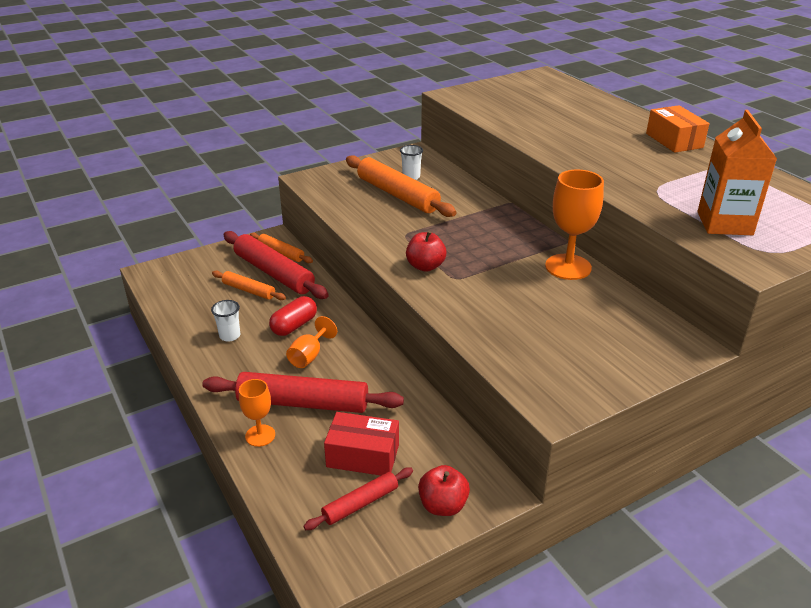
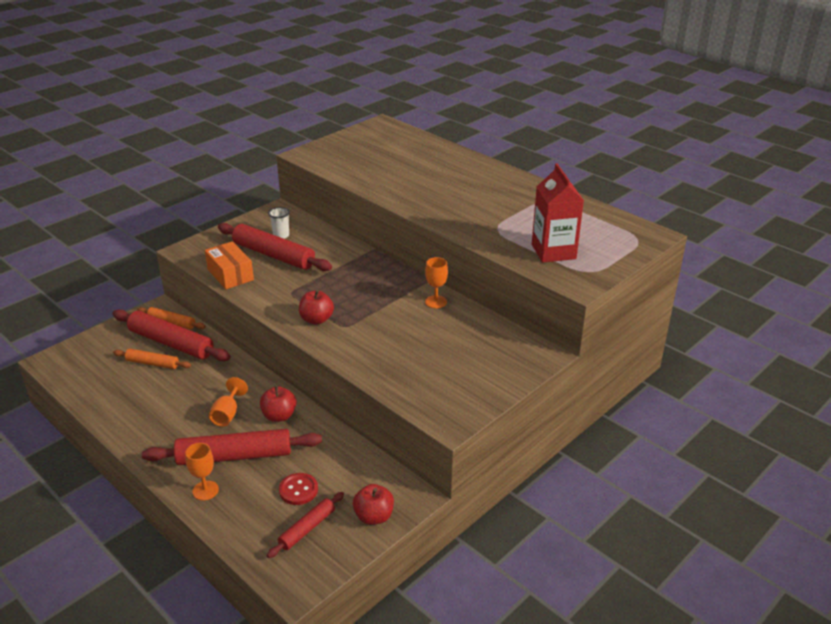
camera: 15 degrees left, 0 degrees up
white cup [211,300,240,342] -> none
red capsule [269,296,317,336] -> none
red box [324,412,399,476] -> red button [279,473,318,505]
orange rolling pin [346,155,456,217] -> red rolling pin [218,223,332,271]
orange goblet [545,170,604,280] -> orange goblet [425,257,448,309], size x0.57
orange box [646,105,709,153] -> orange box moved to [205,241,254,289]
orange carton [697,110,777,235] -> red carton [532,163,584,263]
none -> red apple [260,386,296,422]

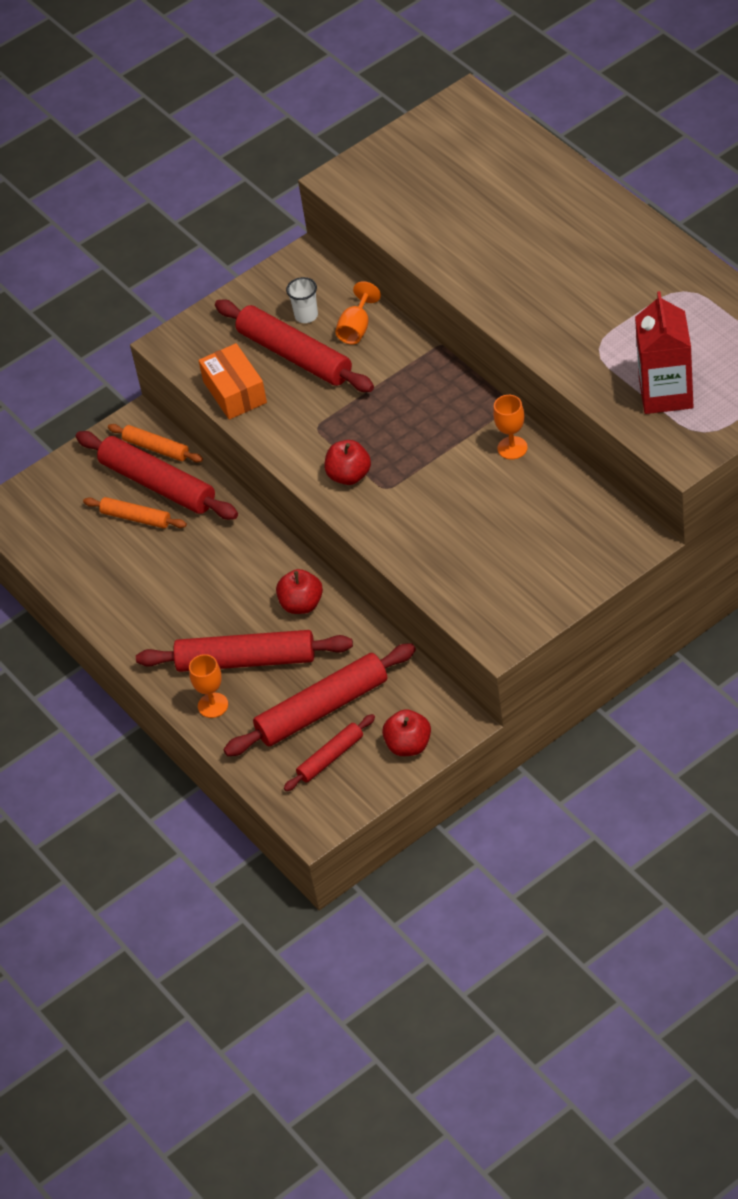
camera: 15 degrees right, 15 degrees up
orange goblet [209,377,248,427] -> orange goblet moved to [335,281,381,344]
red button [279,473,318,505] -> red rolling pin [223,643,416,756]

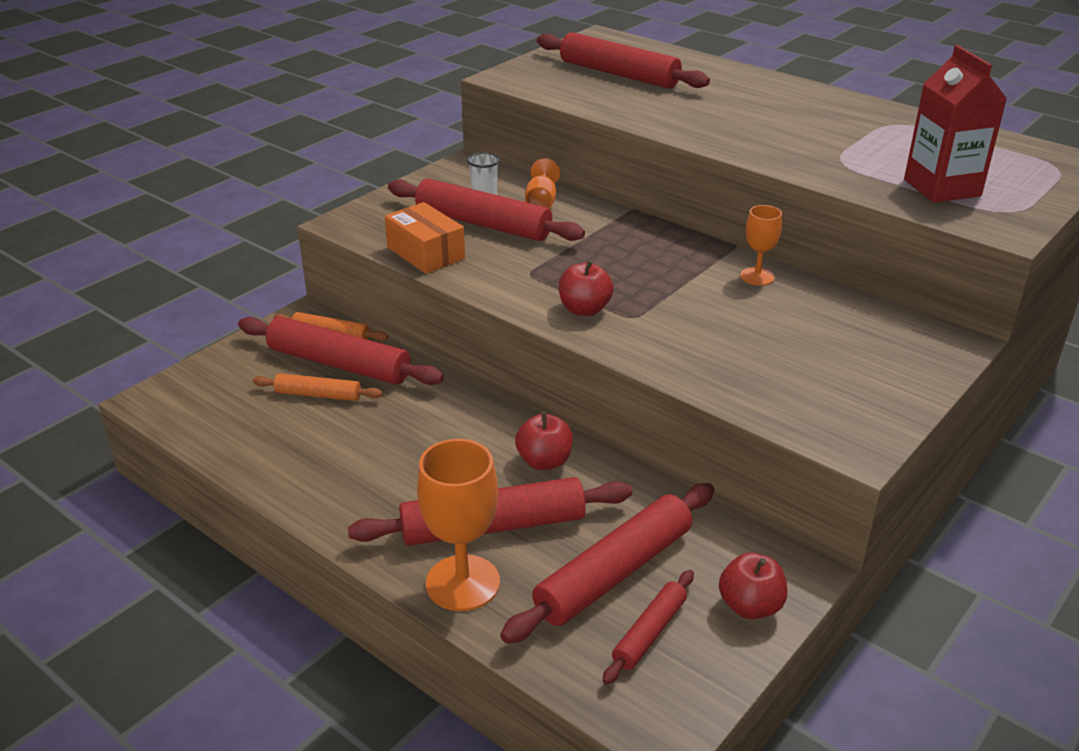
camera: 20 degrees left, 15 degrees down
orange goblet [189,654,228,718] -> orange goblet [417,439,500,611], size x1.76
none -> red rolling pin [537,32,710,89]

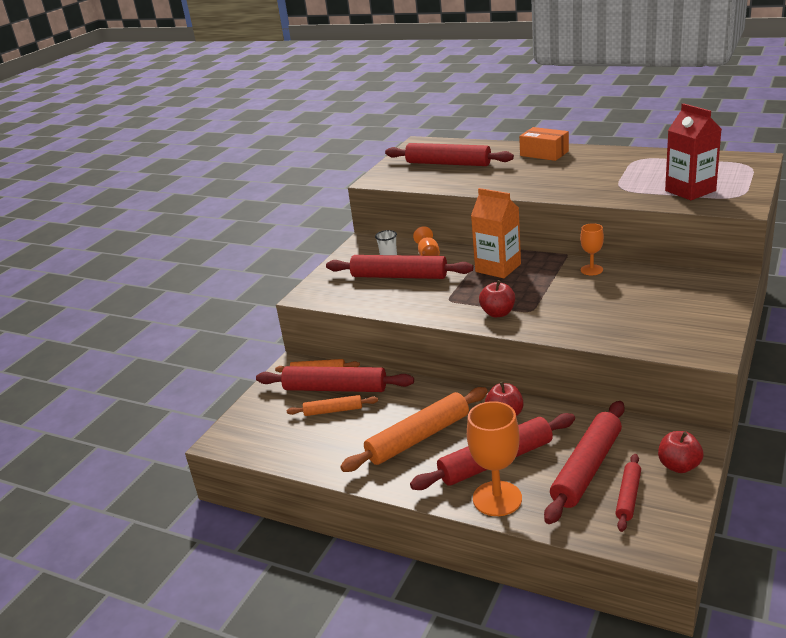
camera: 10 degrees left, 5 degrees down
orange box [385,202,465,274] -> orange box moved to [519,127,569,161]
none -> orange rolling pin [340,387,488,472]
none -> orange carton [471,188,521,278]

